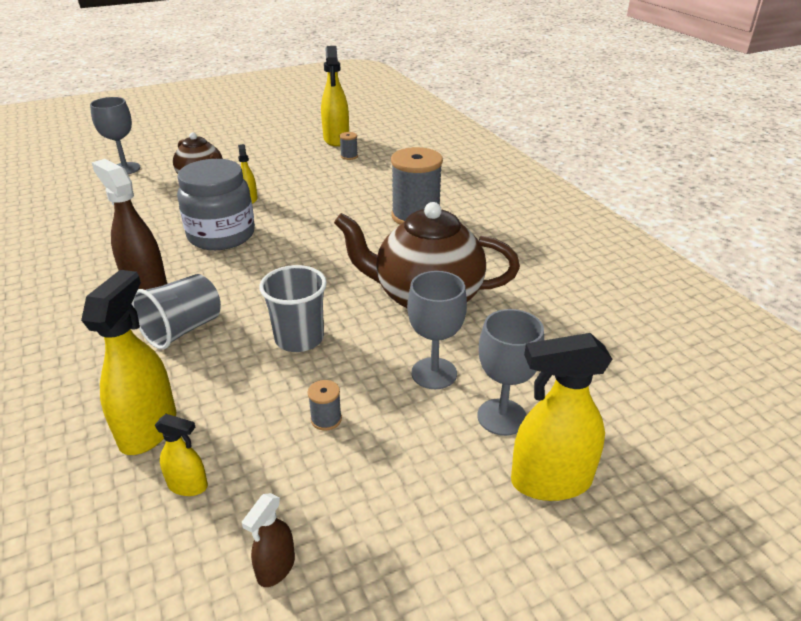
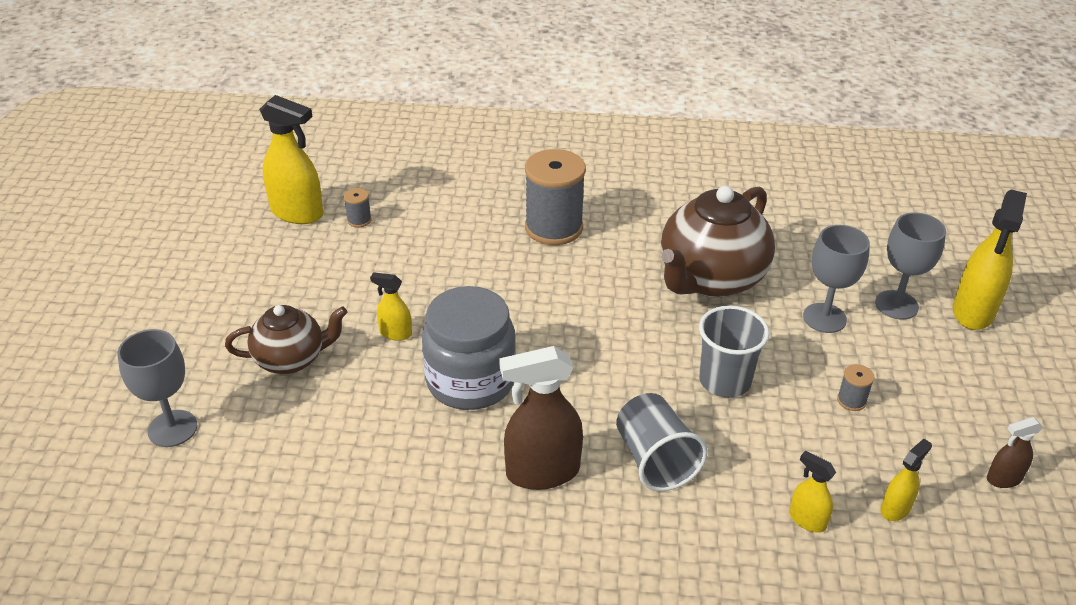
camera: 60 degrees left, 5 degrees up
yellow spray bottle [81,270,176,455] -> yellow spray bottle [789,451,836,533], size x0.51
brown spray bottle [242,493,295,587] -> brown spray bottle turned 105 degrees clockwise [987,417,1043,488]

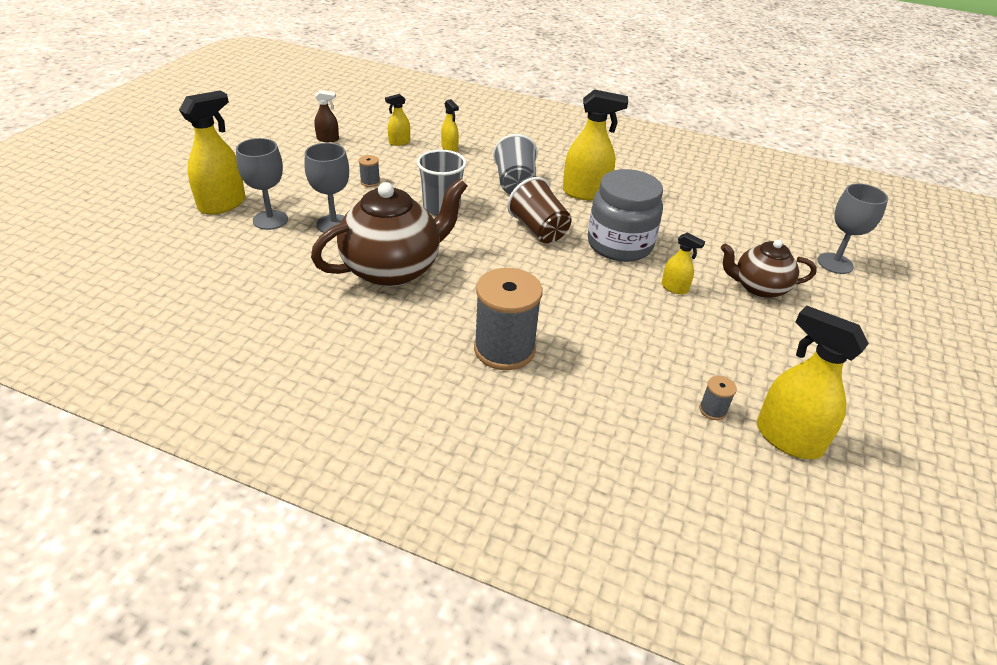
camera: 165 degrees left, 0 degrees up
brown spray bottle [499,346,583,490] -> yellow spray bottle [563,89,628,200]
none -> brown cup [507,177,572,243]

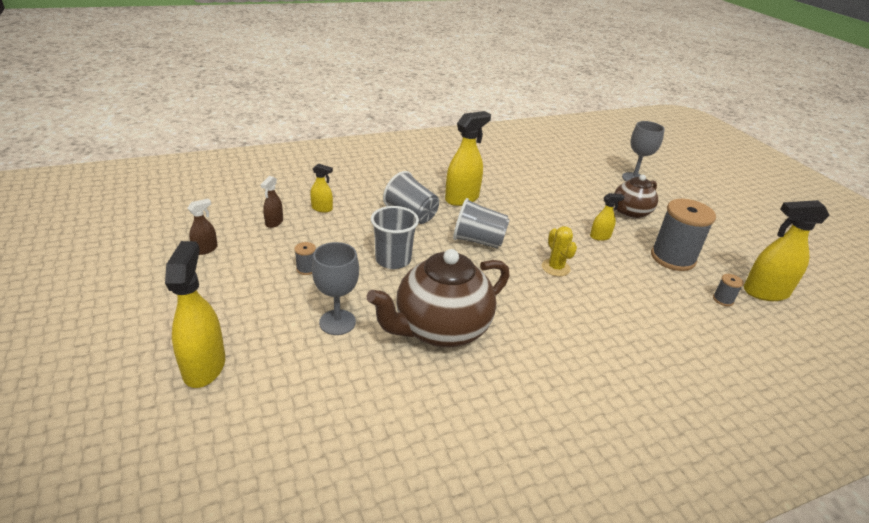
camera: 45 degrees left, 5 degrees down
grey goblet [236,138,288,230] -> none
brown teapot [311,178,467,287] -> brown teapot turned 135 degrees counterclockwise [367,249,510,348]
yellow spray bottle [385,94,410,146] -> brown spray bottle [261,176,283,228]
grey spool [474,268,543,370] -> grey spool moved to [651,199,716,271]
brown cup [507,177,572,243] -> grey cup [453,198,510,249]
grey jar [588,169,663,262] -> none
none -> yellow cactus [542,226,577,276]

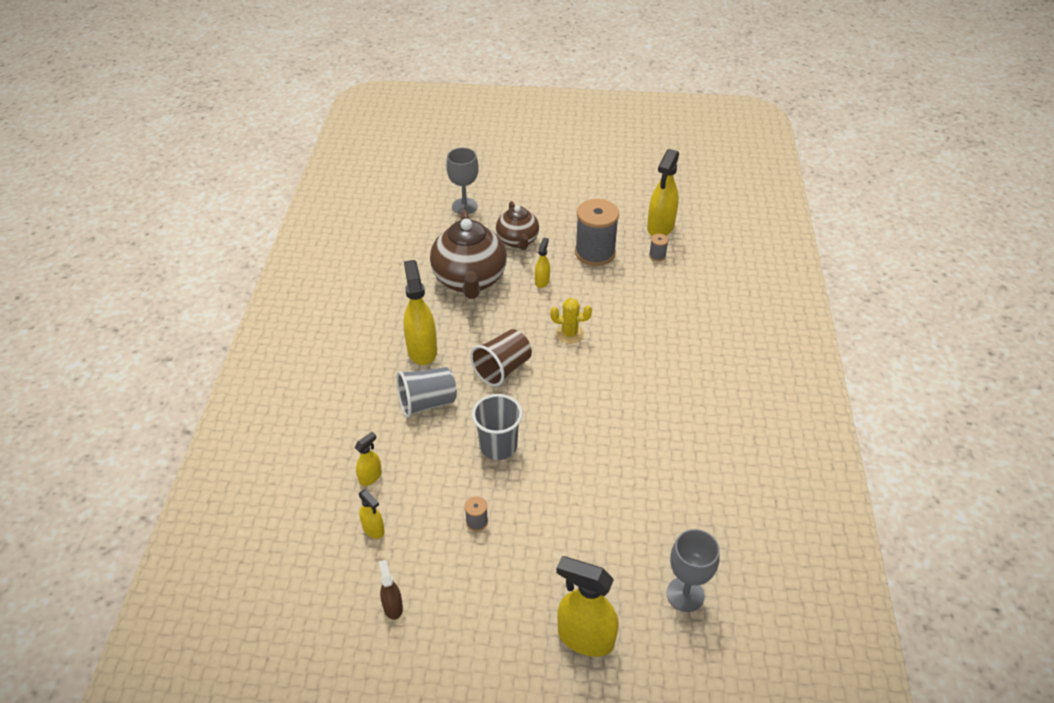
camera: 60 degrees left, 10 degrees up
brown spray bottle [261,176,283,228] -> yellow spray bottle [359,489,385,539]
grey goblet [312,242,359,335] -> grey goblet moved to [667,529,720,612]
brown teapot [367,249,510,348] -> brown teapot moved to [430,210,507,299]
grey cup [453,198,510,249] -> brown cup [470,329,532,387]

